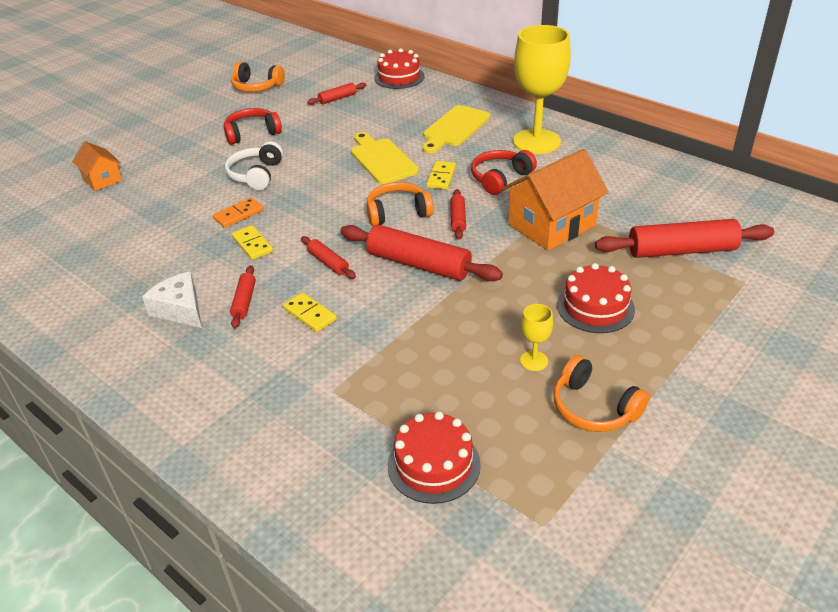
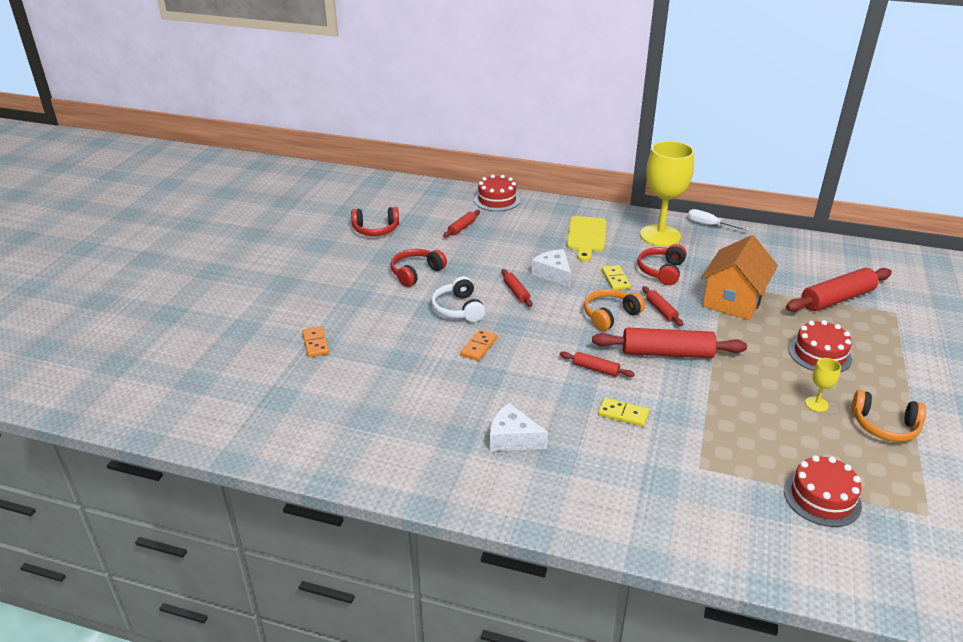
camera: 25 degrees left, 5 degrees down
orange house [72,141,122,191] -> orange domino [302,326,329,357]
red rolling pin [230,265,256,329] -> red rolling pin moved to [502,269,533,307]
orange headphones [231,62,285,92] -> red headphones [351,207,399,236]
yellow domino [232,225,273,260] -> none
yellow cutting board [351,132,419,184] -> white cheese [531,249,571,288]
none -> white screwdriver [688,209,749,231]

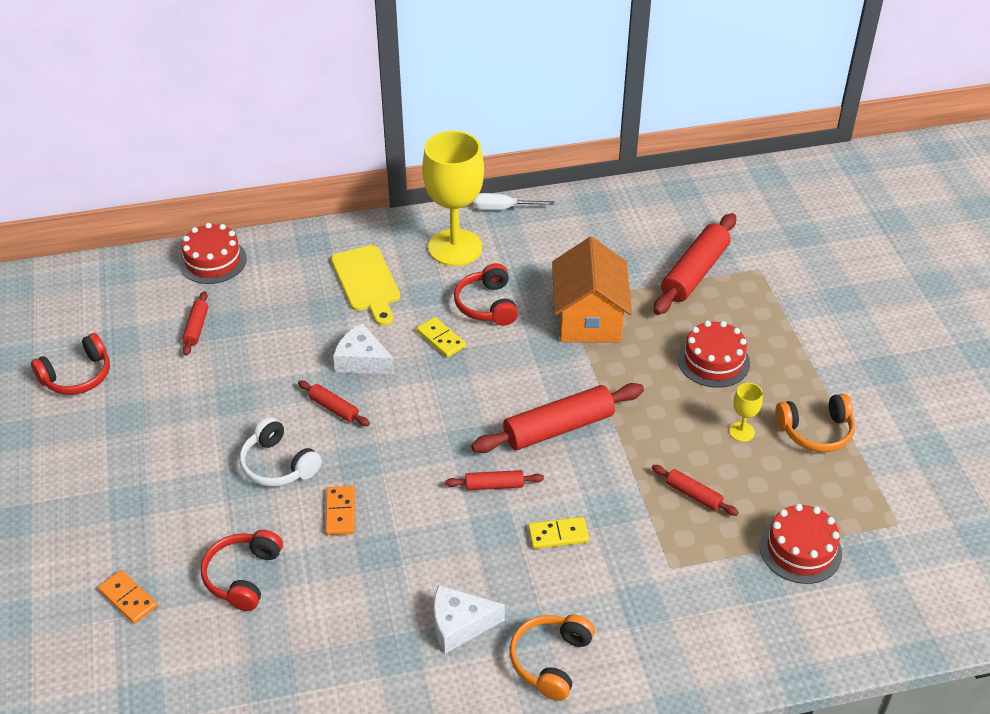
camera: 30 degrees left, 10 degrees up
red headphones [391,249,447,287] -> red headphones moved to [201,530,283,611]
orange headphones [584,289,645,331] -> orange headphones moved to [510,614,595,701]
red rolling pin [642,286,683,326] -> red rolling pin moved to [652,465,739,516]

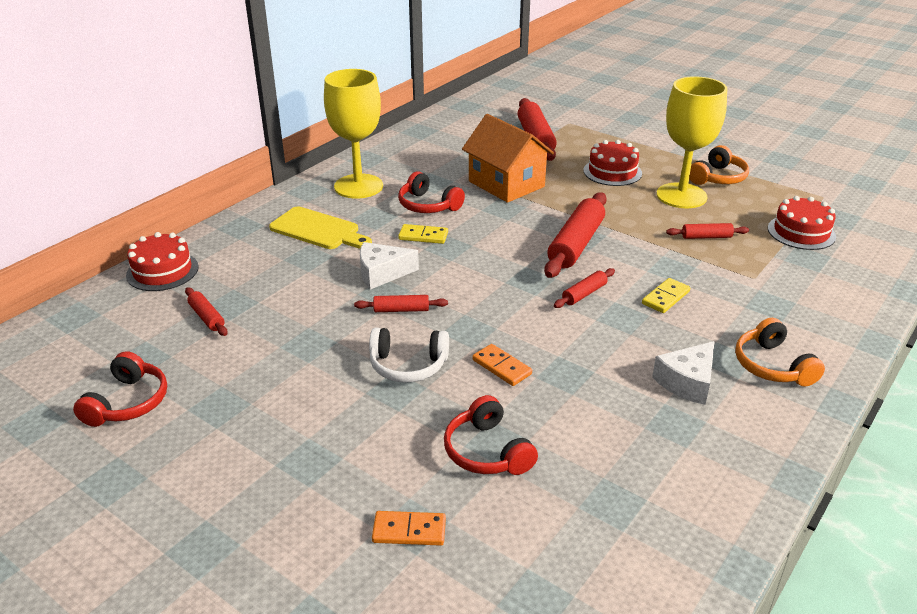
camera: 40 degrees left, 10 degrees down
white screwdriver [473,193,554,210] -> none
yellow goblet [729,383,763,442] -> yellow goblet [657,76,727,208], size x2.41

